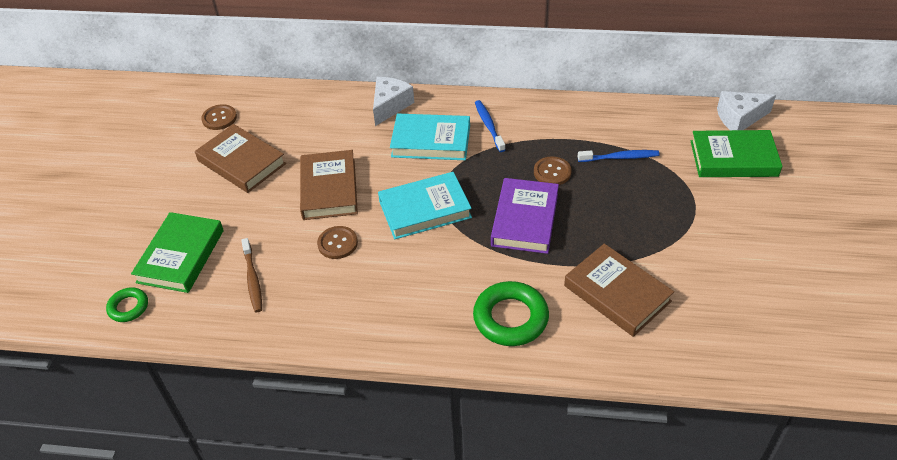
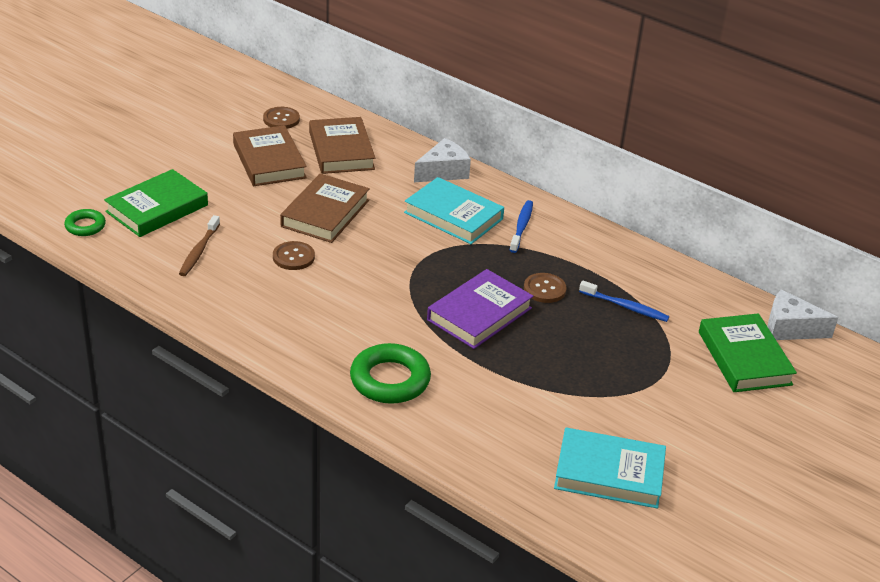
camera: 25 degrees right, 10 degrees down
turquoise book [378,172,472,239] -> turquoise book moved to [554,428,666,509]
brown book [564,244,674,337] -> brown book moved to [309,117,375,174]
green book [691,130,783,177] -> green book turned 45 degrees clockwise [699,313,797,392]

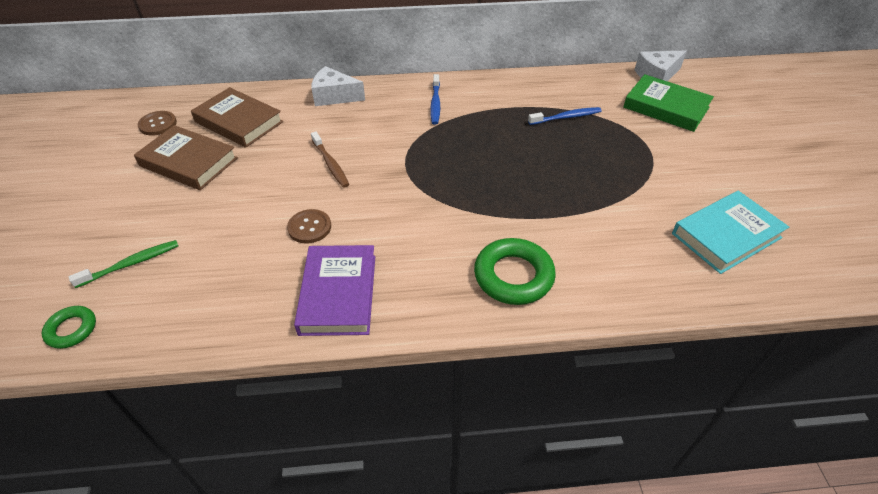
camera: 40 degrees left, 10 degrees up
green book [104,169,208,237] -> green toothbrush [69,240,178,288]
brown toothbrush [179,215,220,276] -> brown toothbrush moved to [311,131,349,188]
brown book [280,174,370,243] -> none
turquoise book [404,177,504,244] -> none
white cheese [414,138,471,182] -> white cheese turned 90 degrees counterclockwise [311,66,365,106]
purple book [427,269,533,349] -> purple book moved to [294,245,375,336]
blue toothbrush [510,200,533,253] -> blue toothbrush turned 150 degrees counterclockwise [430,74,440,125]
brown button [524,273,567,303] -> none

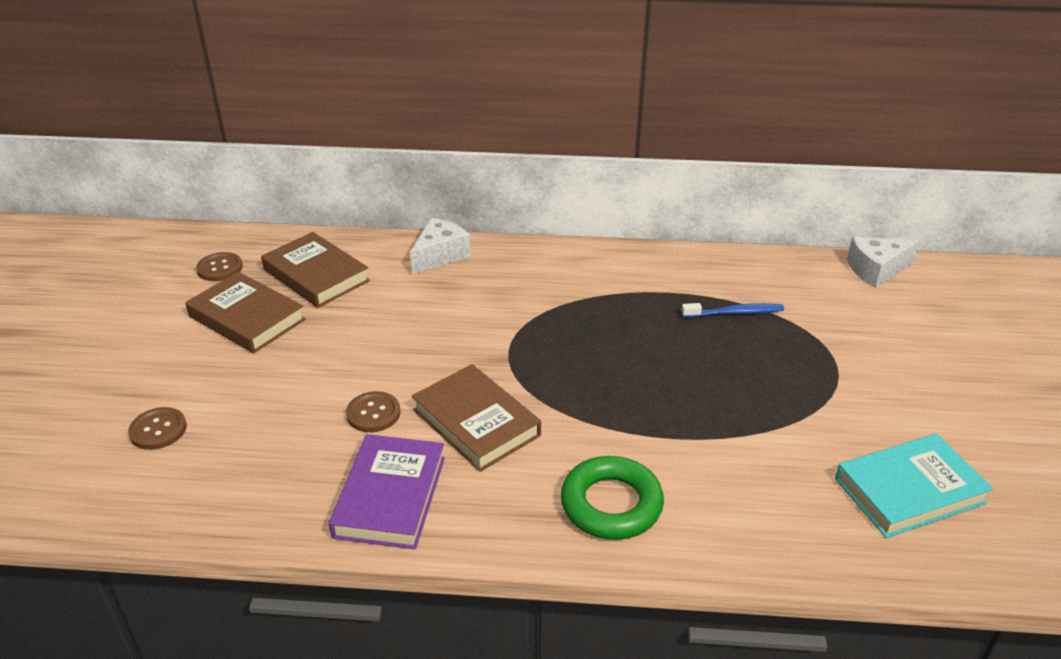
camera: 10 degrees right, 10 degrees down
green ring [42,306,96,349] -> none
green toothbrush [69,240,178,288] -> brown button [128,407,187,450]
white cheese [311,66,365,106] -> white cheese turned 105 degrees clockwise [410,217,471,274]
brown toothbrush [311,131,349,188] -> none
blue toothbrush [430,74,440,125] -> none
green book [623,74,714,132] -> none
none -> brown book [412,364,541,472]

